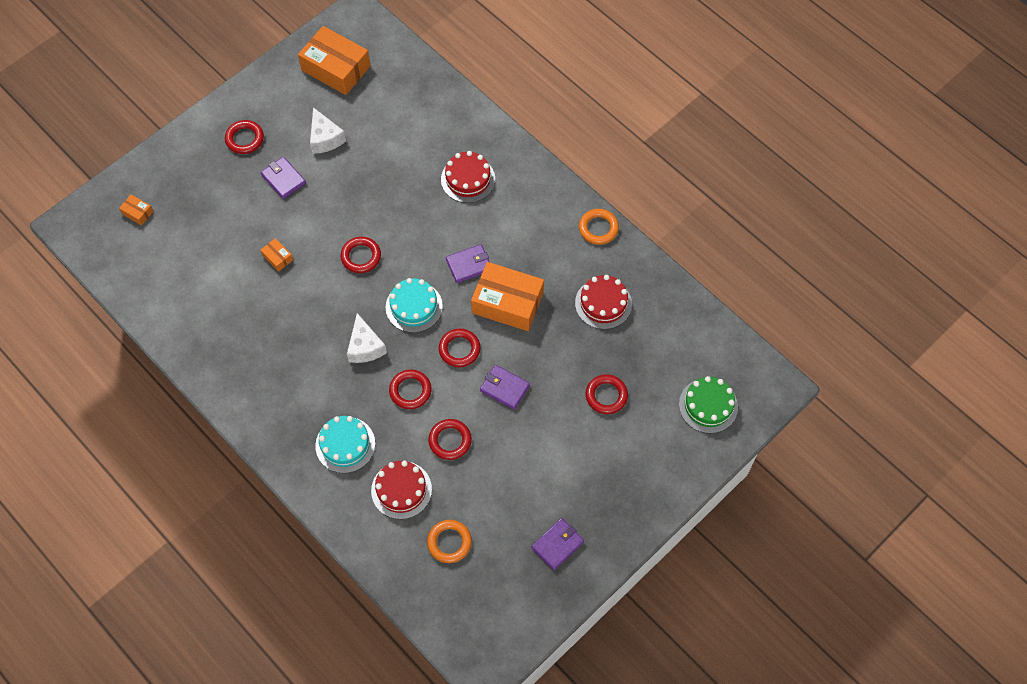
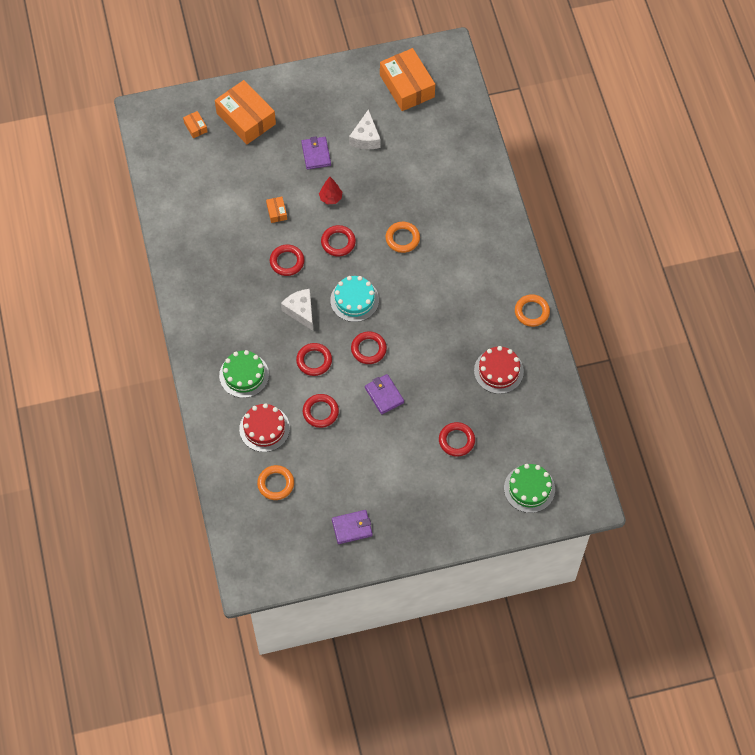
camera: 30 degrees right, 0 degrees up
red ring [225,120,264,154] -> red ring moved to [270,244,304,276]
turquoise cake [315,416,375,473] -> green cake [219,350,269,398]
white cheese [347,313,387,363] -> white cheese turned 135 degrees clockwise [281,289,313,331]
red cake [441,151,495,203] -> none
purple wallet [446,244,490,283] -> none
orange box [471,262,544,331] -> orange box moved to [215,80,276,144]
none -> red tree [319,177,342,204]
none -> orange ring [385,222,420,253]

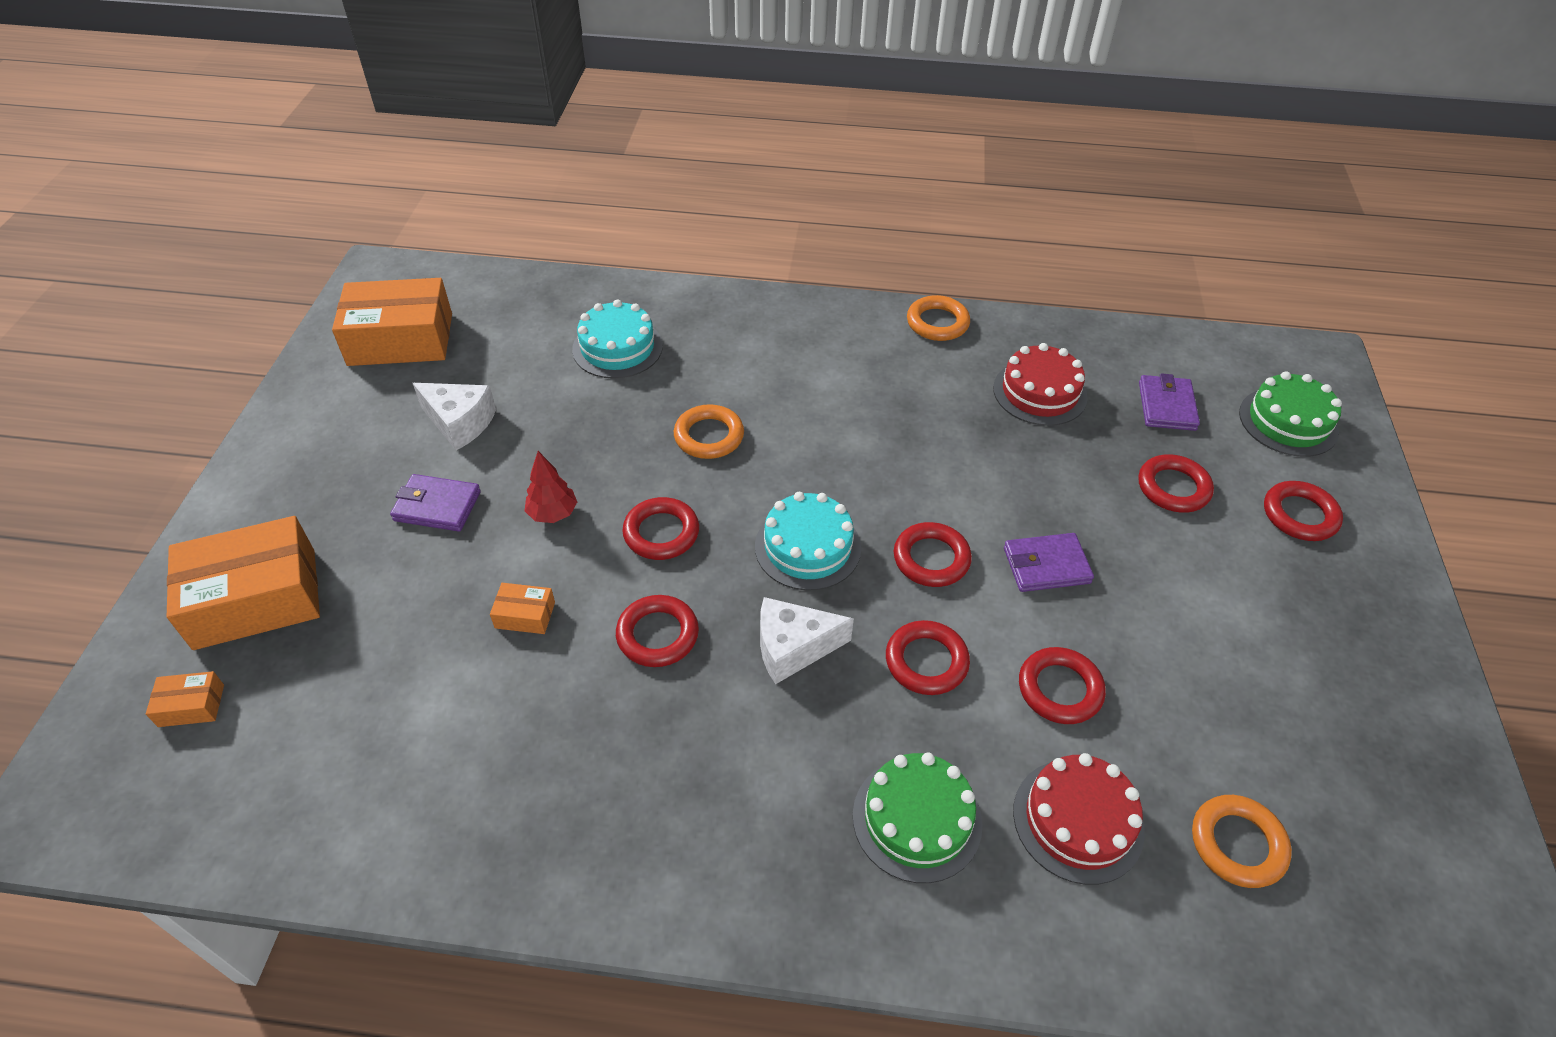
camera: 70 degrees left, 15 degrees down
purple wallet [332,510,373,544] -> purple wallet moved to [1139,373,1200,431]
none -> turquoise cake [572,299,663,379]
none -> red ring [1264,481,1343,541]

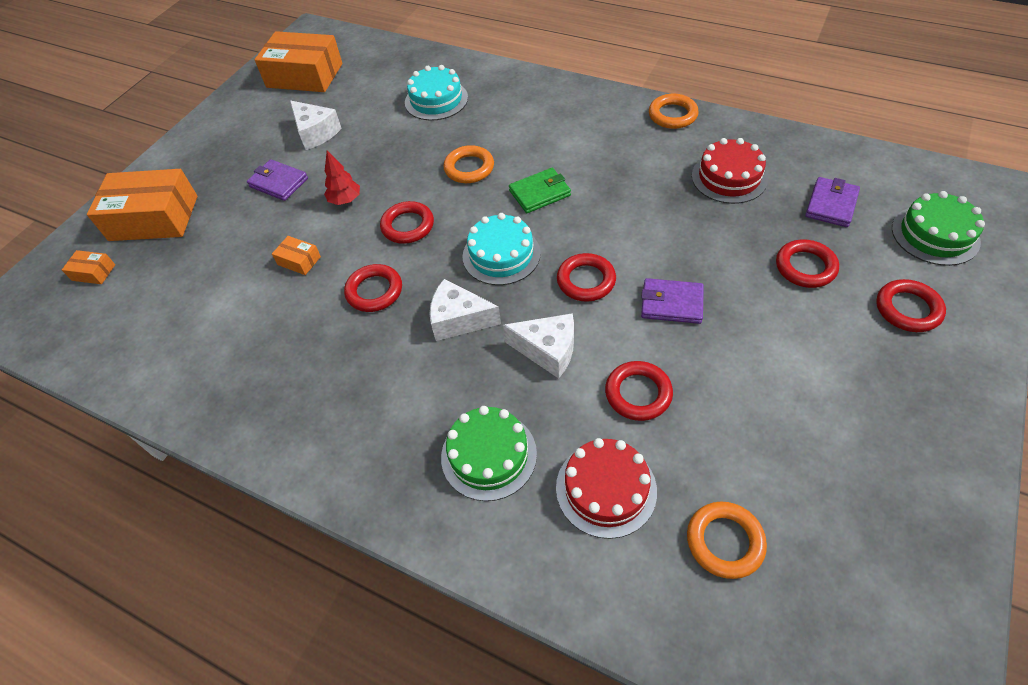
camera: 25 degrees right, 5 degrees up
red ring [886,620,970,695] -> white cheese [503,313,574,379]
none -> green wallet [509,168,571,213]

